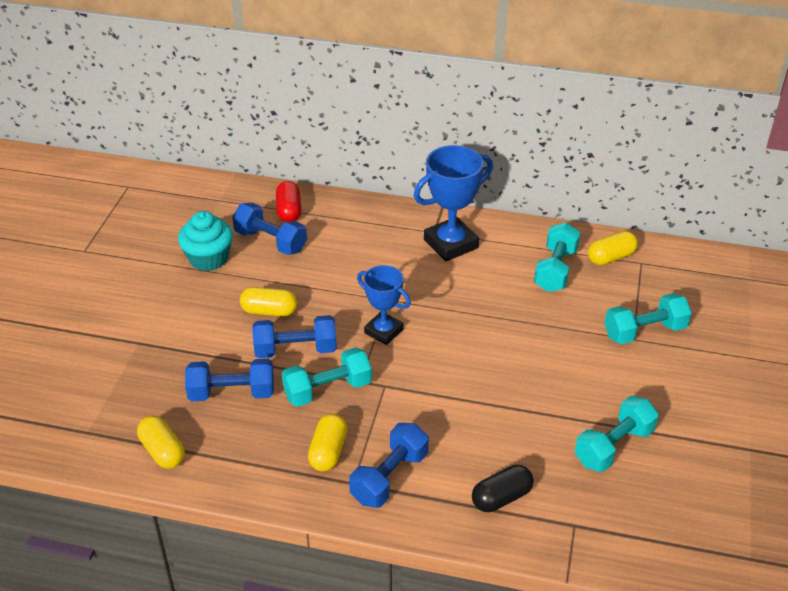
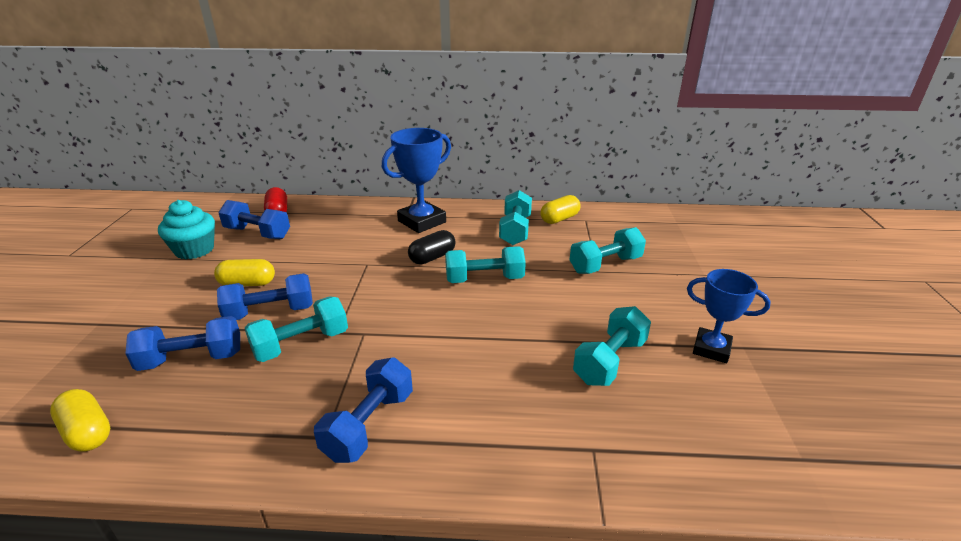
camera: 10 degrees left, 10 degrees down
yellow capsule [308,414,347,472] -> none
blue trophy [357,265,411,345] -> blue trophy moved to [687,269,771,363]
black capsule [472,465,534,512] -> black capsule moved to [408,230,455,264]
none -> turquoise dumbbell [445,246,526,283]

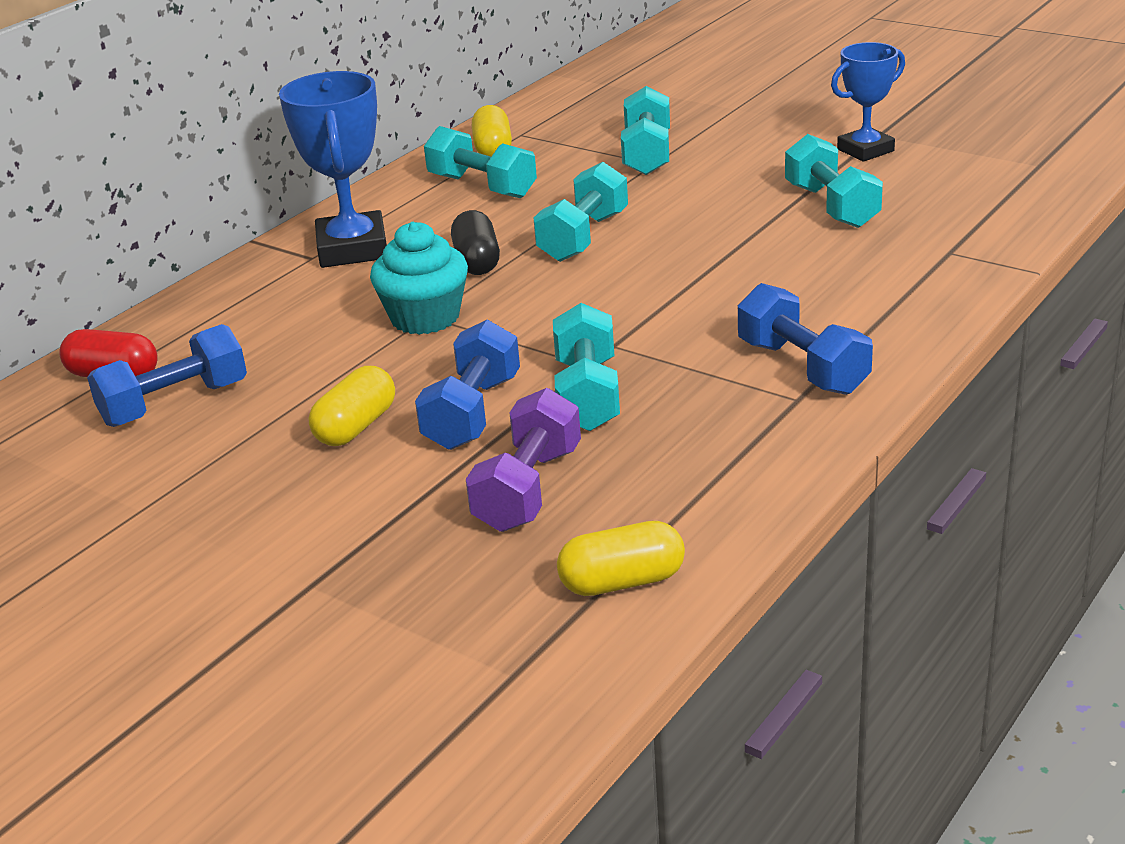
camera: 55 degrees left, 0 degrees up
blue dumbbell [125,316,240,371] -> purple dumbbell [466,388,581,532]
turquoise cupcake [158,200,215,260] -> turquoise cupcake moved to [370,222,468,335]

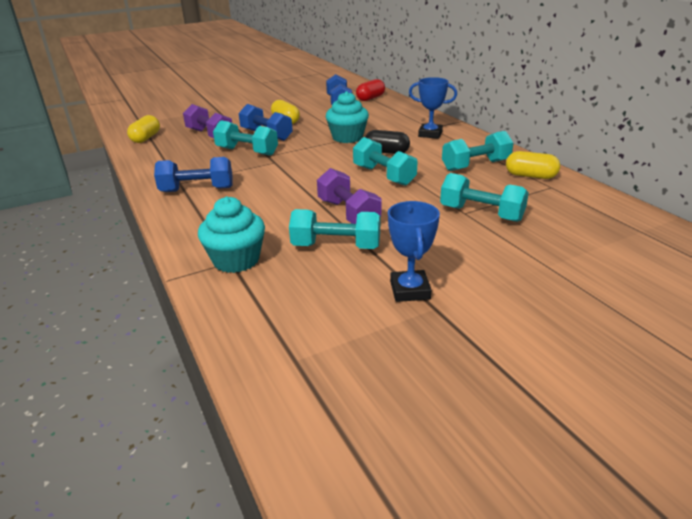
camera: 115 degrees right, 0 degrees up
blue trophy [279,71,387,268] -> blue trophy [409,77,457,139], size x0.65
none -> turquoise cupcake [198,197,265,273]
none -> purple dumbbell [317,168,381,224]

